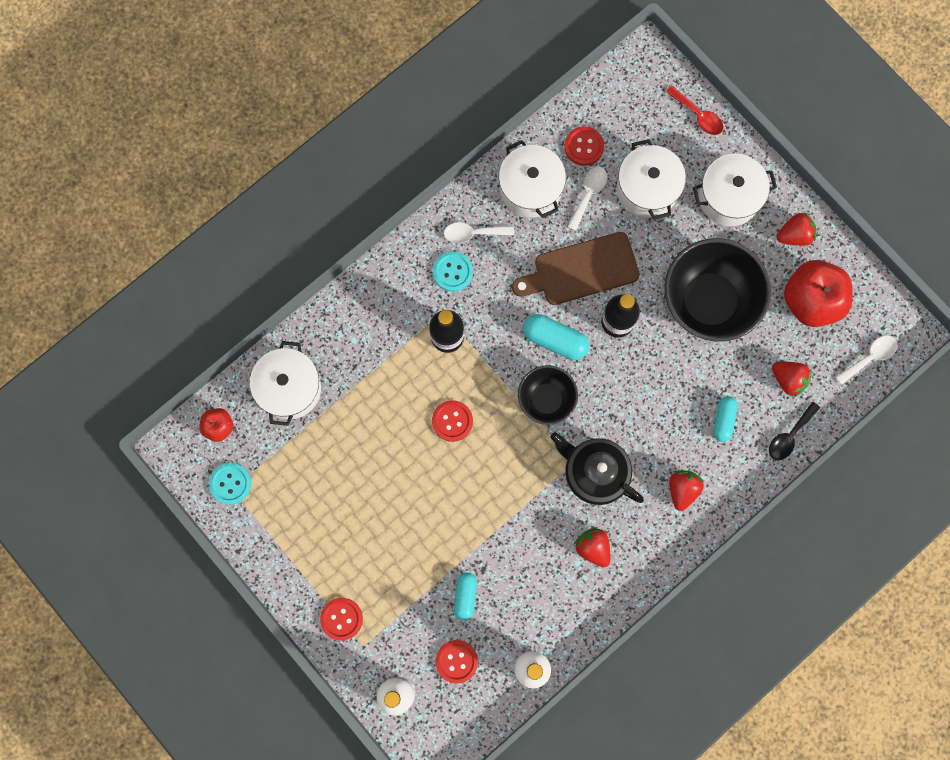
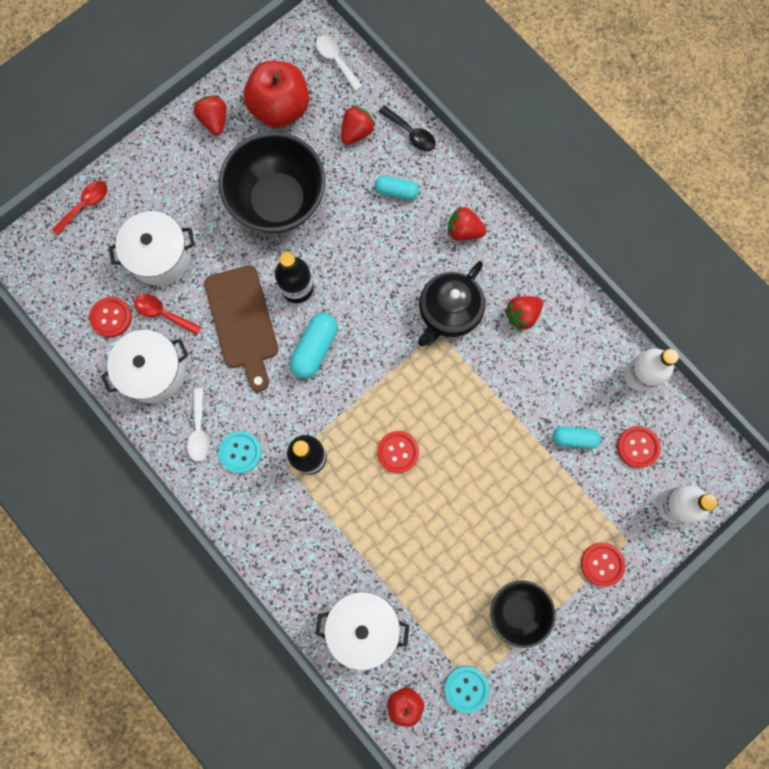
camera: 90 degrees left, 0 degrees up
black bowl [518,365,578,425] -> black bowl moved to [490,580,555,648]
white spoon [567,167,607,231] -> red spoon [134,294,201,335]
white pot [693,154,777,226] -> none

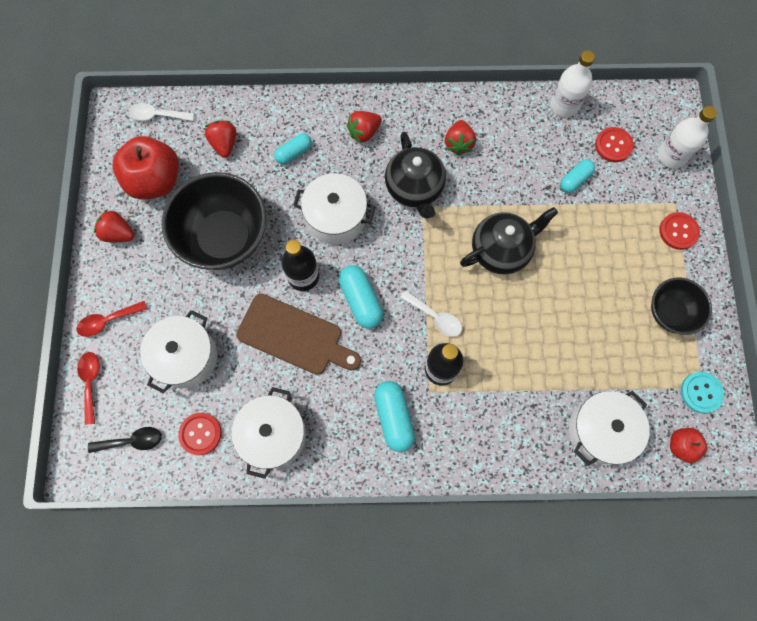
camera: 50 degrees left, 5 degrees down
red spoon [134,294,201,335] -> red spoon moved to [76,301,147,337]
white spoon [187,388,210,461] -> white spoon moved to [400,290,462,337]
turquoise button [219,431,262,473] -> turquoise capsule [374,381,415,452]
red button [377,431,419,473] -> none
black spoon [379,105,436,151] -> black spoon moved to [88,427,162,453]
none -> white pot [293,173,376,245]
none -> black teapot [460,207,558,274]

